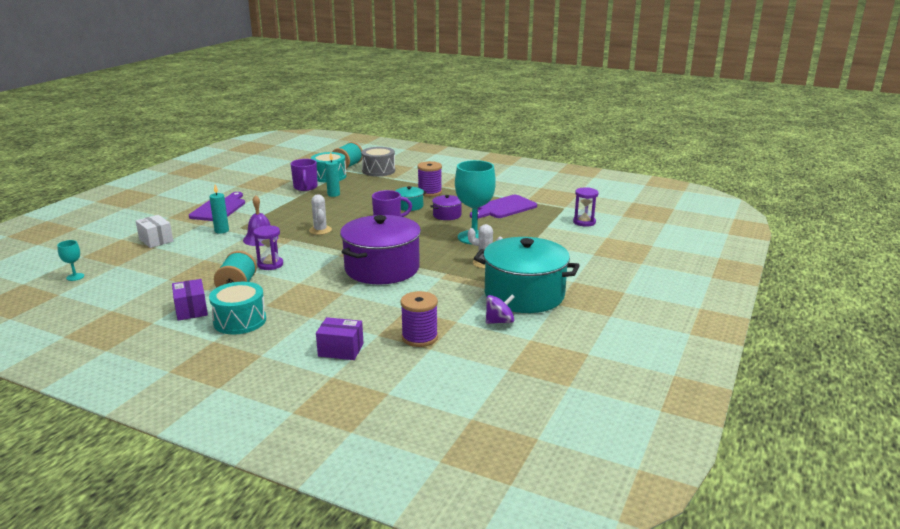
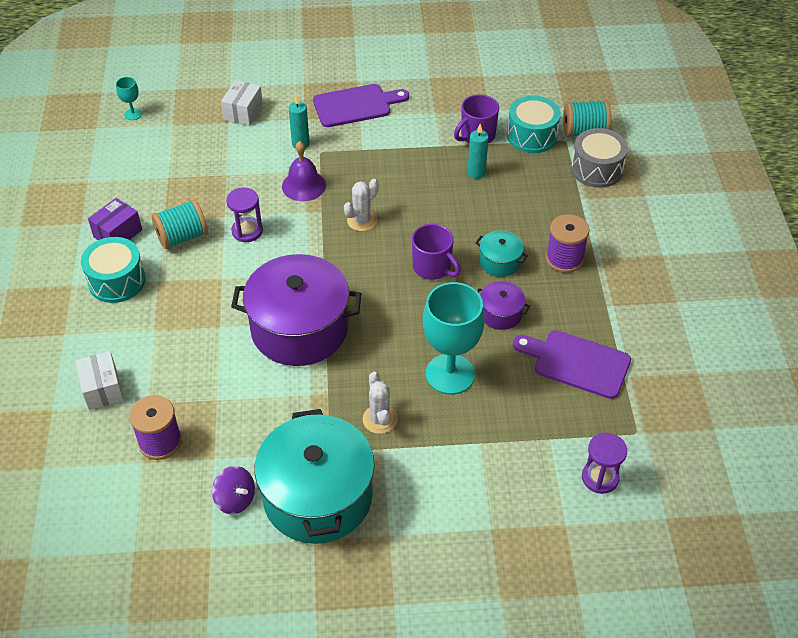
camera: 60 degrees right, 25 degrees up
purple box [316,317,364,360] -> white box [75,351,124,410]

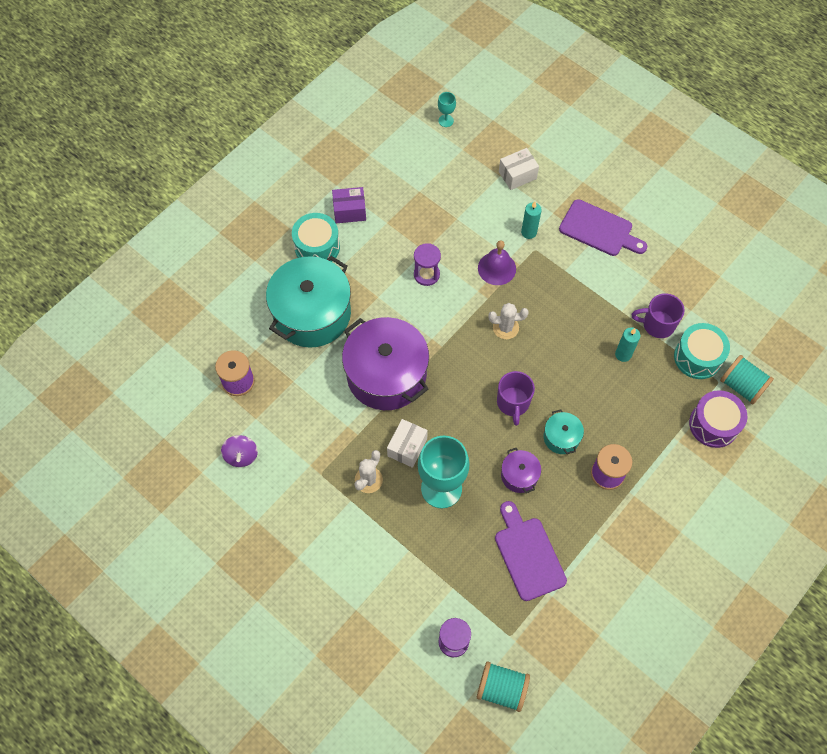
camera: 45 degrees right, 15 degrees up
white box [75,351,124,410] -> white box moved to [387,419,428,468]
turquoise spool [151,199,208,249] -> turquoise spool moved to [477,661,530,712]
turquoise pot [255,409,375,544] -> turquoise pot moved to [266,256,351,348]
grey drum [571,128,628,188] -> purple drum [689,390,747,448]

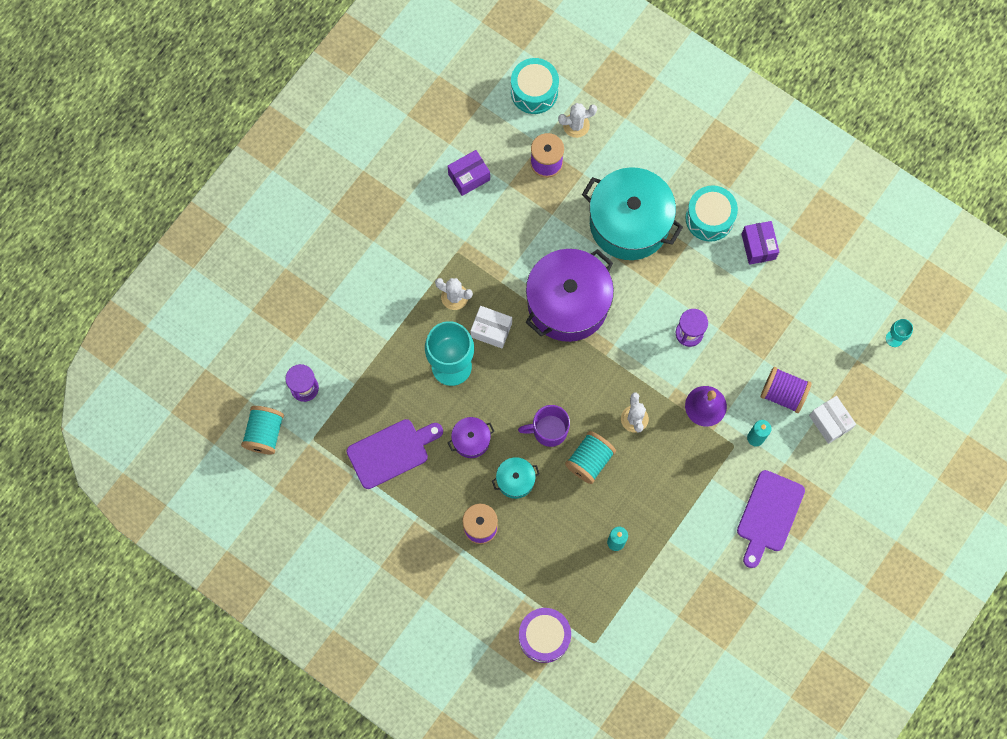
camera: 85 degrees right, 10 degrees up
purple spinning top [221,435,258,467] -> purple box [448,150,490,196]
purple mug [632,293,685,338] -> none
turquoise drum [674,323,730,379] -> turquoise drum moved to [511,58,559,114]
turquoise spool [720,355,774,404] -> turquoise spool moved to [565,431,616,484]
none -> white cactus [558,103,597,138]
none -> purple spool [761,367,812,413]

